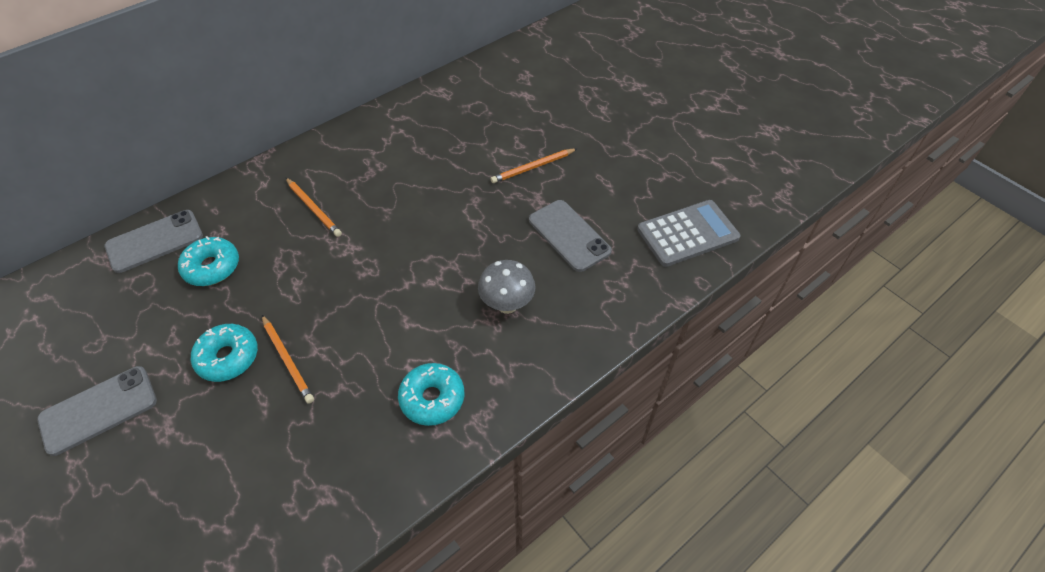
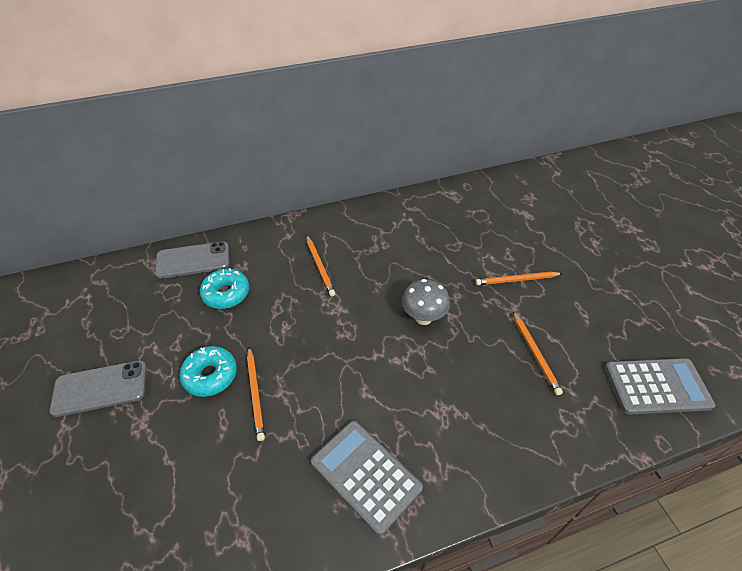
camera: 20 degrees right, 5 degrees down
turquoise donut [398,363,464,426] -> grey calculator [311,421,423,535]
grey mushroom [478,260,536,314] -> grey mushroom moved to [402,279,450,325]
grey phone [529,200,612,272] -> orange pencil [513,311,563,395]

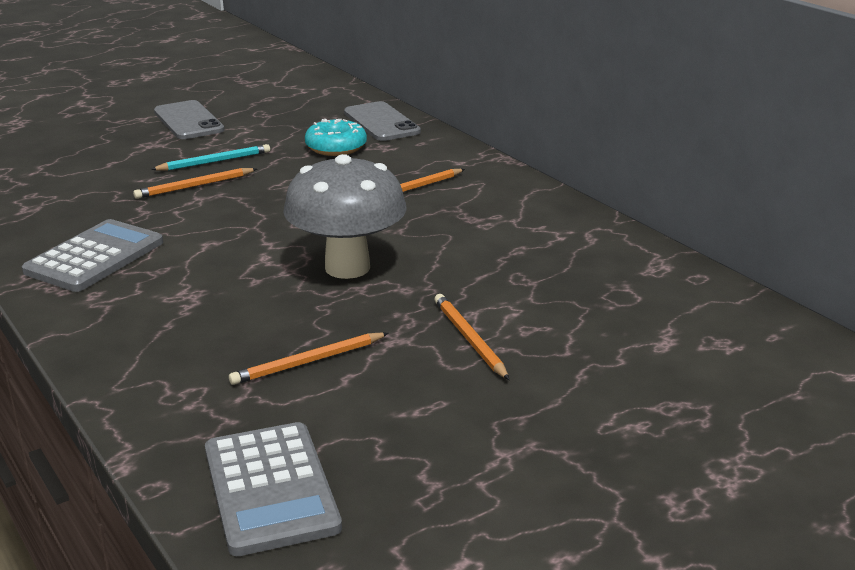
camera: 75 degrees right, 20 degrees down
turquoise donut [179,346,237,397] -> turquoise pencil [151,144,270,171]
grey mushroom [402,279,450,325] -> grey mushroom [283,154,407,279], size x1.65

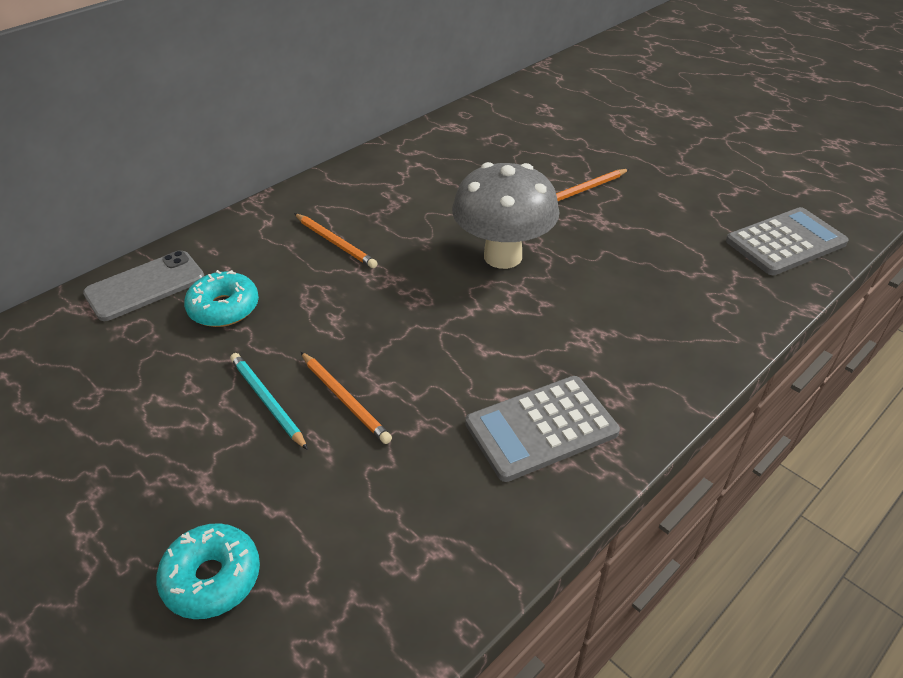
camera: 100 degrees left, 15 degrees up
grey calculator [22,219,163,292] -> grey calculator turned 45 degrees counterclockwise [465,376,620,482]
grey phone [154,100,224,139] -> none
orange pencil [229,332,388,385] -> none
none -> turquoise donut [156,523,260,619]

